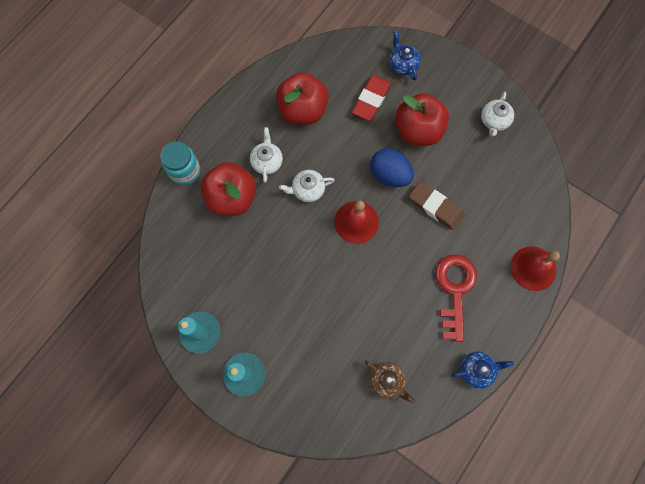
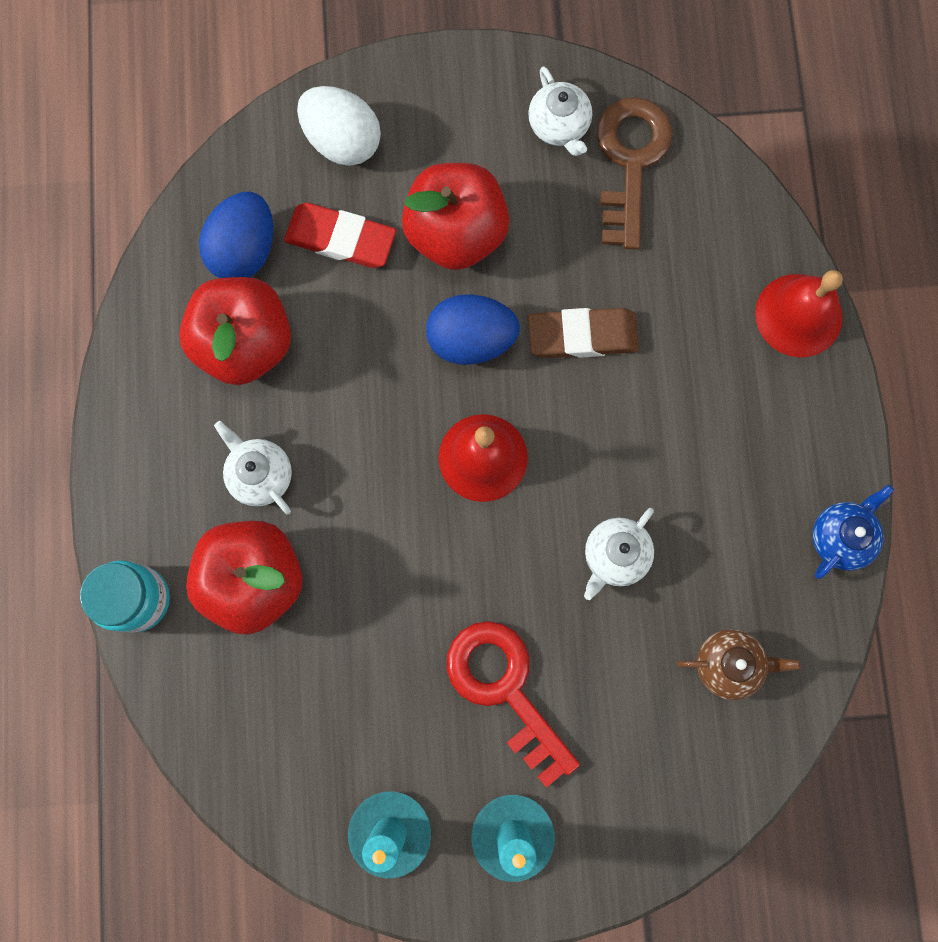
camera: 40 degrees left, 5 degrees up
white teapot [279,170,335,202] -> white teapot moved to [584,508,654,600]
red eraser [352,75,391,121] -> red eraser turned 60 degrees counterclockwise [284,203,396,268]
blue teapot [389,31,421,80] -> white egg [297,86,381,166]
red key [436,254,477,342] -> red key moved to [447,621,580,788]
none -> blue egg [199,192,273,278]
none -> brown key [597,97,673,250]

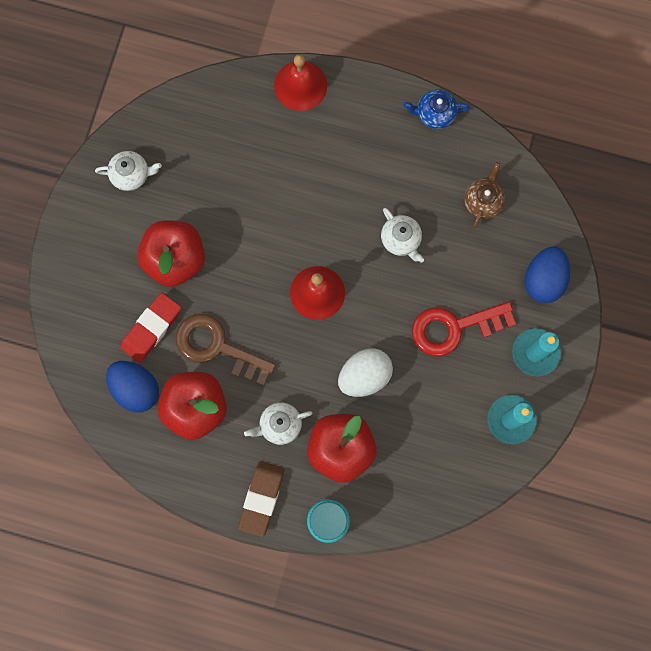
camera: 70 degrees left, 0 degrees up
white egg [297,86,381,166] -> white egg moved to [338,348,393,397]
blue egg [426,294,520,365] -> blue egg moved to [524,246,570,303]
brown eraser [528,308,639,358] -> brown eraser moved to [238,461,284,537]
brown key [597,97,673,250] -> brown key moved to [176,314,276,386]
blue teapot [812,485,894,579] -> blue teapot turned 60 degrees counterclockwise [403,89,470,129]

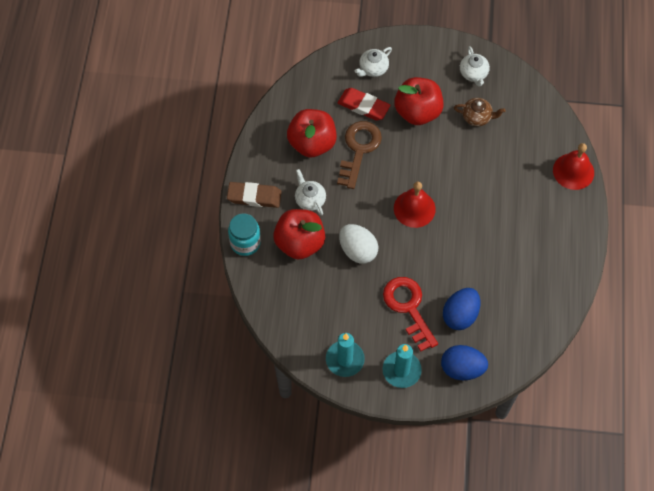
camera: 80 degrees right, 15 degrees down
blue egg [106,361,159,413] -> blue egg moved to [443,288,480,330]
white teapot [381,208,424,263] -> white teapot moved to [355,47,392,77]
blue teapot [403,89,470,129] -> none
brown teapot [464,162,505,228] -> brown teapot moved to [454,98,506,126]

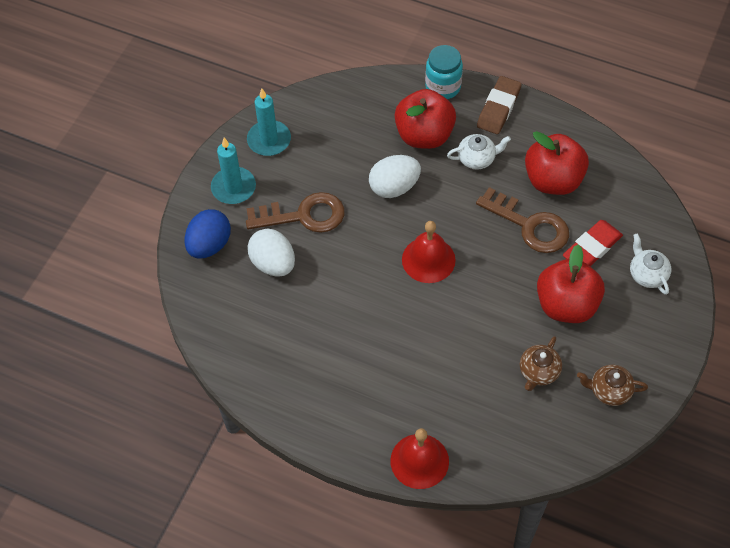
camera: 110 degrees right, 5 degrees down
red key [383,277,438,351] -> brown key [246,192,345,233]
blue egg [443,288,480,330] -> white egg [247,229,295,277]
white teapot [460,46,490,87] -> brown teapot [577,365,648,406]

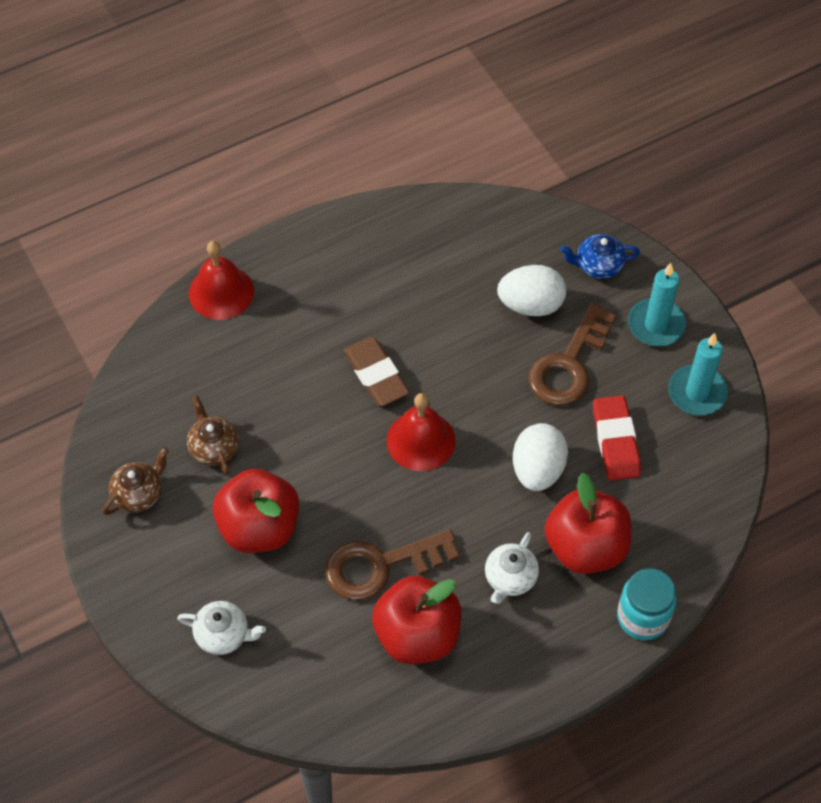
camera: 125 degrees right, 0 degrees up
blue egg [185,209,231,259] -> blue teapot [560,234,640,279]
brown eraser [477,76,522,134] -> brown eraser moved to [343,337,410,406]
red eraser [563,220,623,266] -> red eraser moved to [593,395,641,481]

